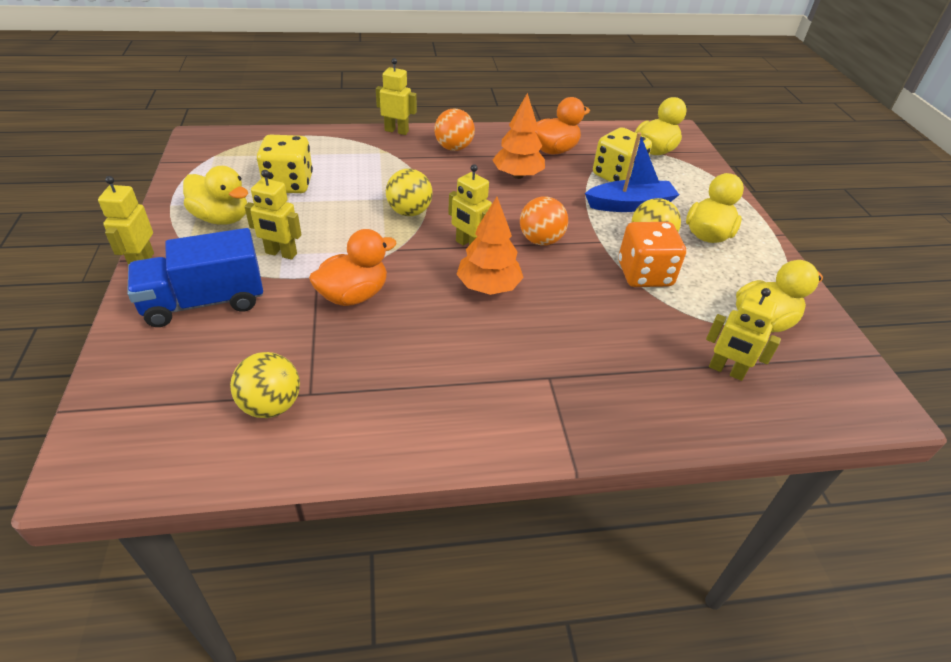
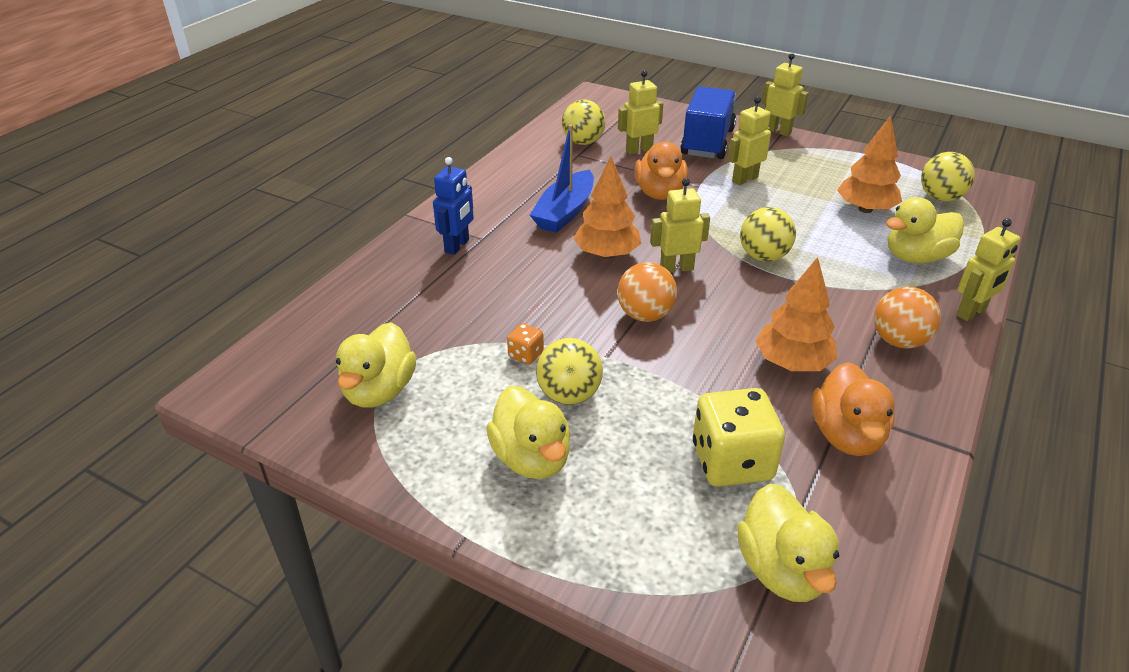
camera: 130 degrees right, 5 degrees down
yellow duck [183,166,248,225] -> yellow duck moved to [886,197,964,263]
yellow dice [257,134,313,193] -> orange tree [837,115,902,213]
blue boat [585,132,679,212] -> blue boat moved to [530,125,594,233]
orange dice [618,222,686,287] -> orange dice [507,323,544,365], size x0.46
yellow robot [706,288,781,381] -> yellow robot moved to [618,70,663,155]
none -> blue robot [433,157,474,255]
none -> yellow ball [921,152,975,201]

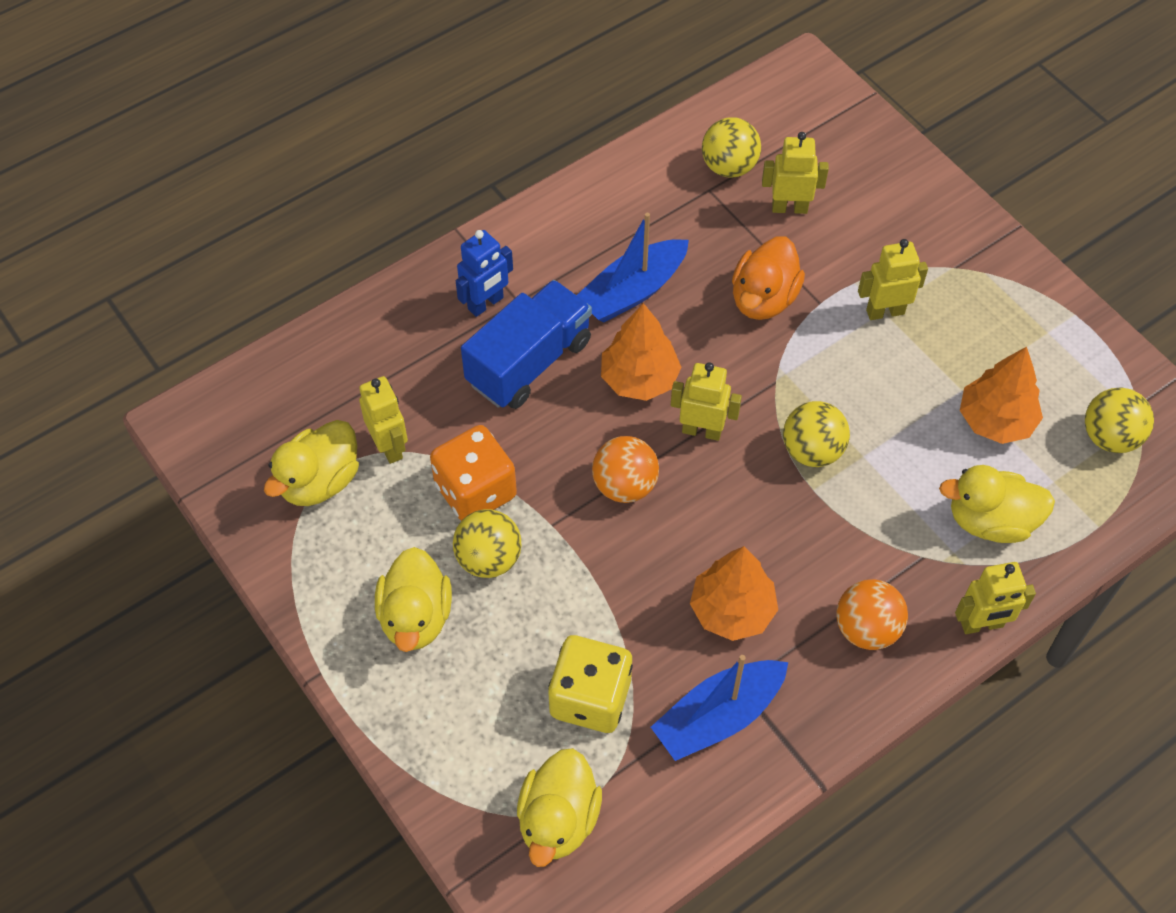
camera: 25 degrees right, 20 degrees up
orange dice [507,323,544,365] -> orange dice [430,425,517,521], size x2.17
blue truck [680,86,736,159] -> blue truck moved to [461,280,592,409]
yellow robot [762,53,809,136] -> yellow robot moved to [359,376,408,464]
orange duck [812,362,895,456] -> blue boat [651,655,788,761]

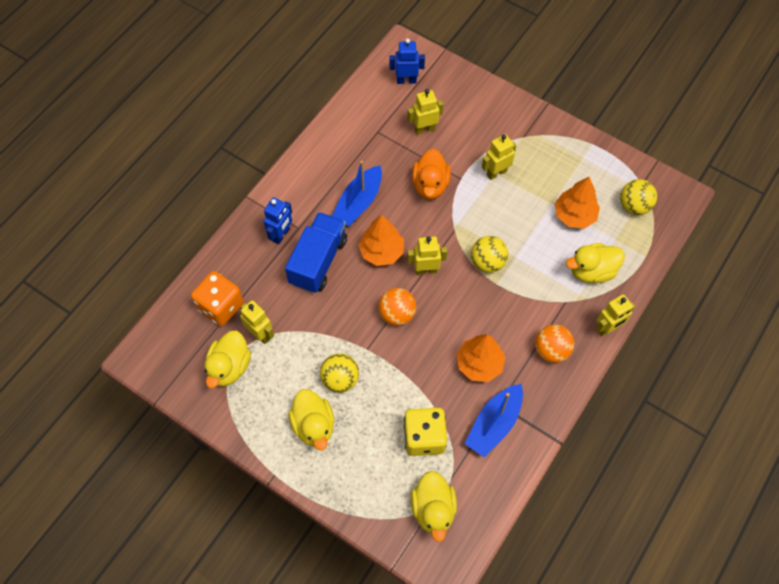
camera: 20 degrees left, 5 degrees up
orange dice [430,425,517,521] -> orange dice moved to [191,271,244,326]
yellow ball [702,117,761,178] -> none
none -> blue robot [390,39,425,84]

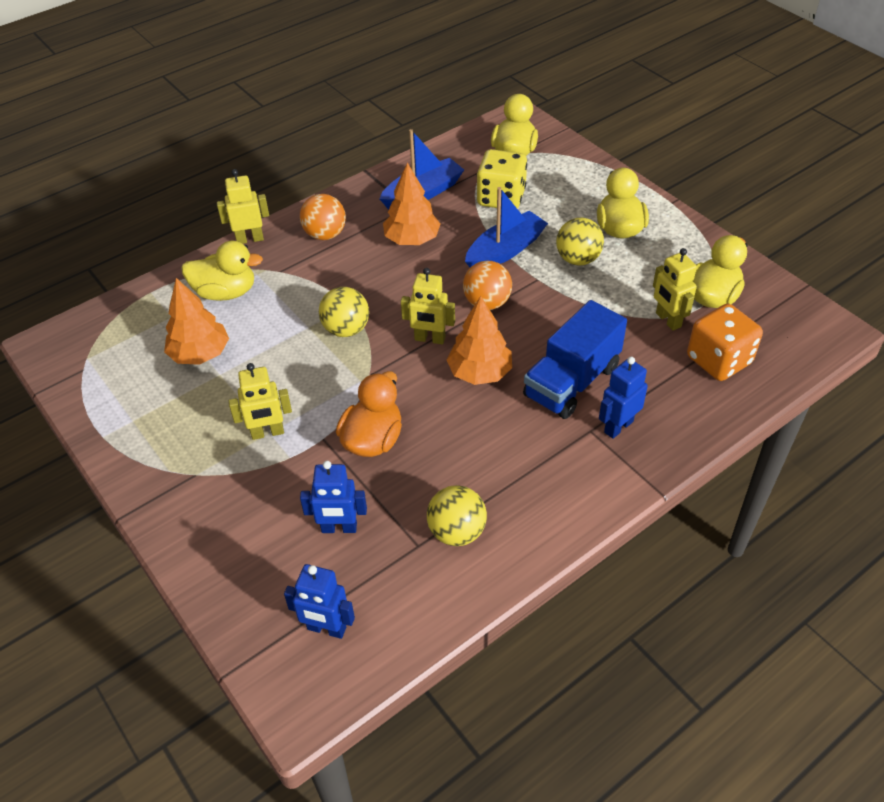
camera: 160 degrees left, 15 degrees down
blue boat [332,161,382,226] -> blue boat moved to [465,187,548,267]
yellow robot [407,89,443,135] -> blue robot [300,461,367,533]
yellow ball [620,179,657,215] -> yellow ball moved to [427,485,487,546]

